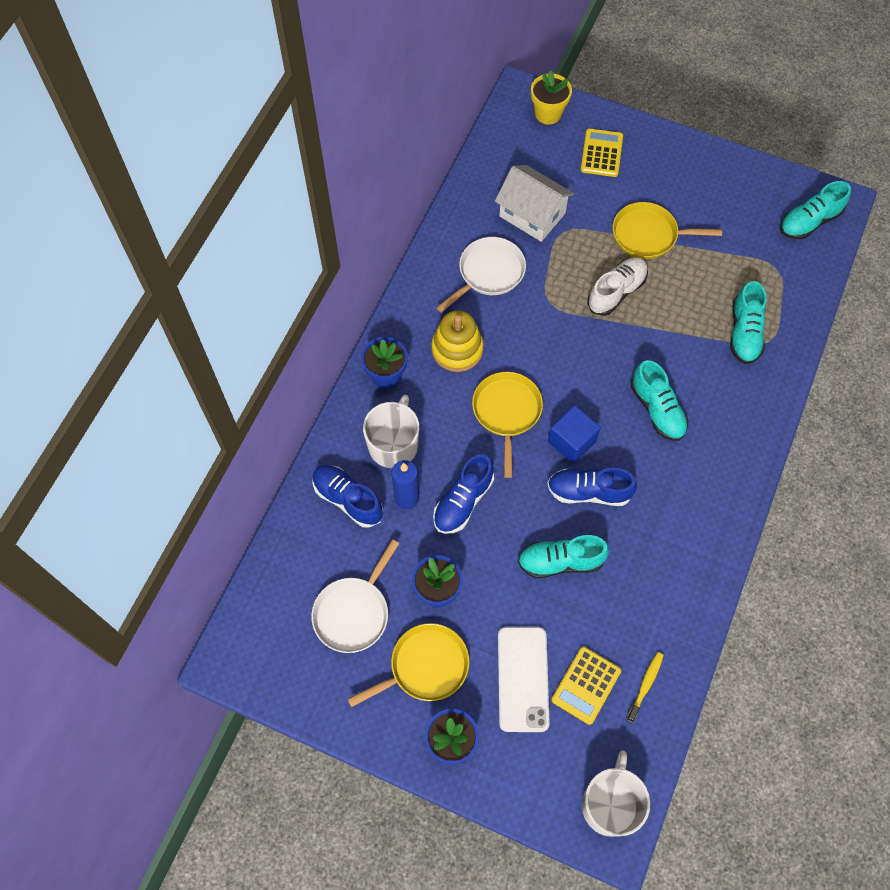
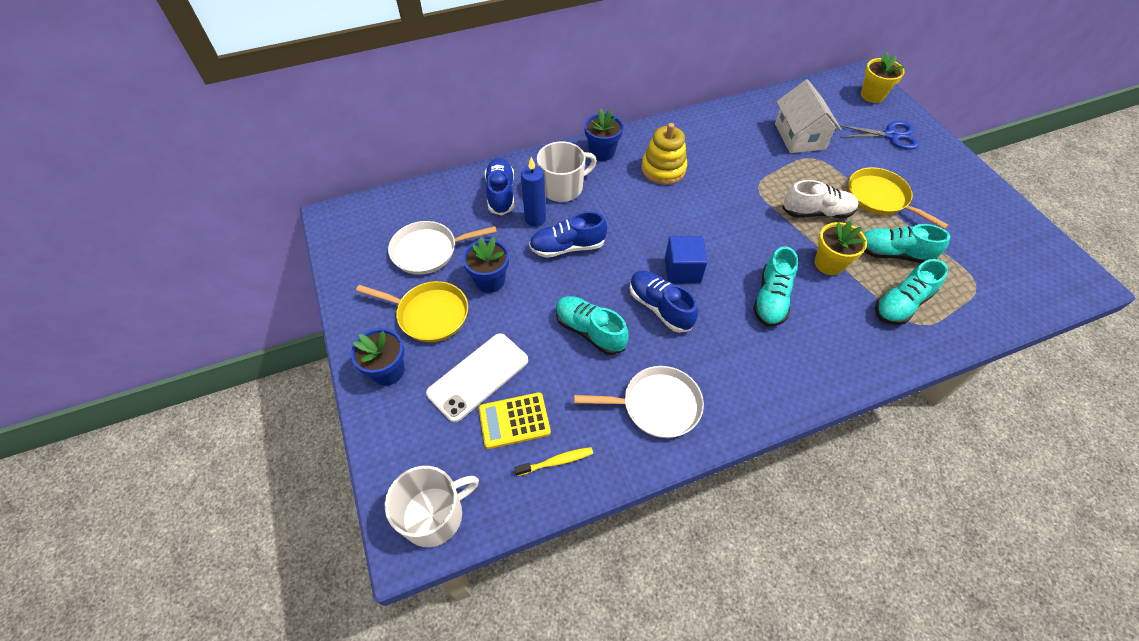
camera: 45 degrees right, 10 degrees down
white pan [437,237,526,313] -> white pan moved to [574,366,704,438]
yellow pan [472,372,543,478] -> none
yellow calculator [581,128,623,177] -> blue scissors [839,121,919,150]
turquoise shoe [780,181,851,239] -> turquoise shoe moved to [863,224,950,263]
none -> yellow flower pot [815,221,867,275]

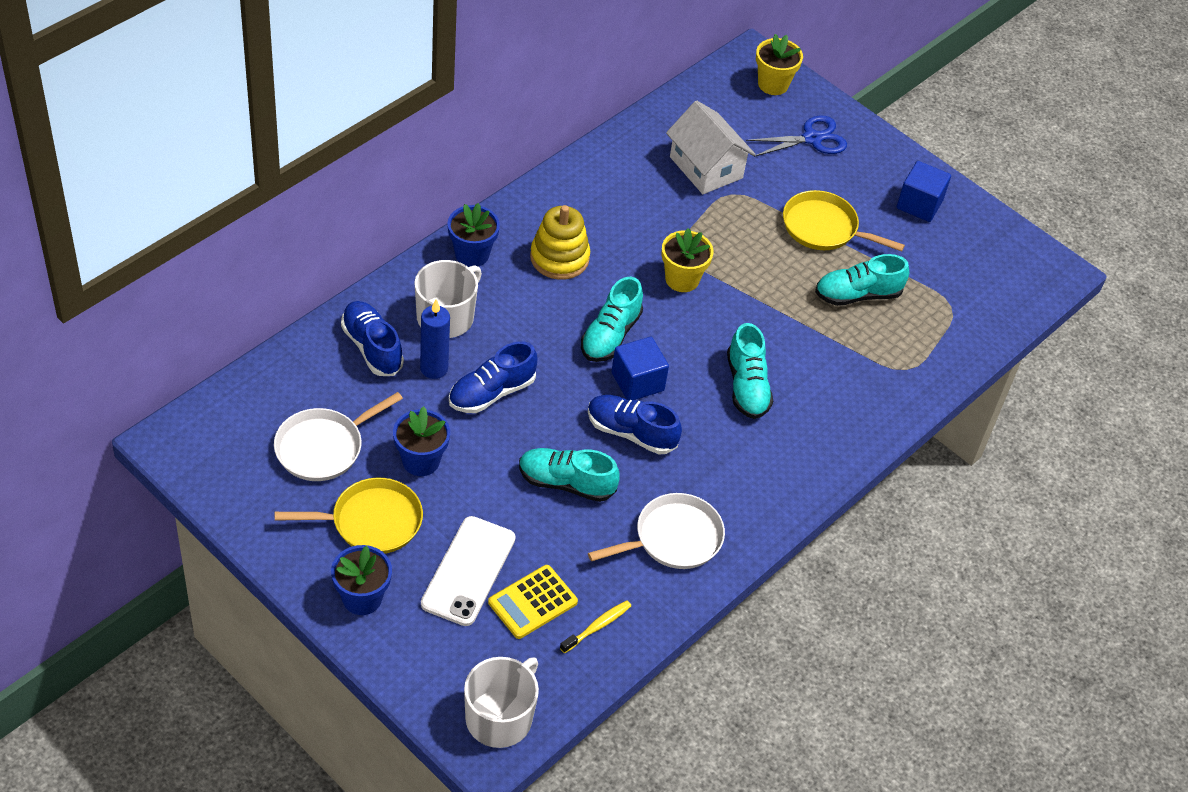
camera: 30 degrees left, 5 degrees down
white shoe [783,180,858,218] -> none
yellow flower pot [815,221,867,275] -> yellow flower pot moved to [661,228,714,292]
turquoise shoe [875,259,948,325] -> turquoise shoe moved to [581,277,643,362]
none -> blue cube [897,161,951,222]

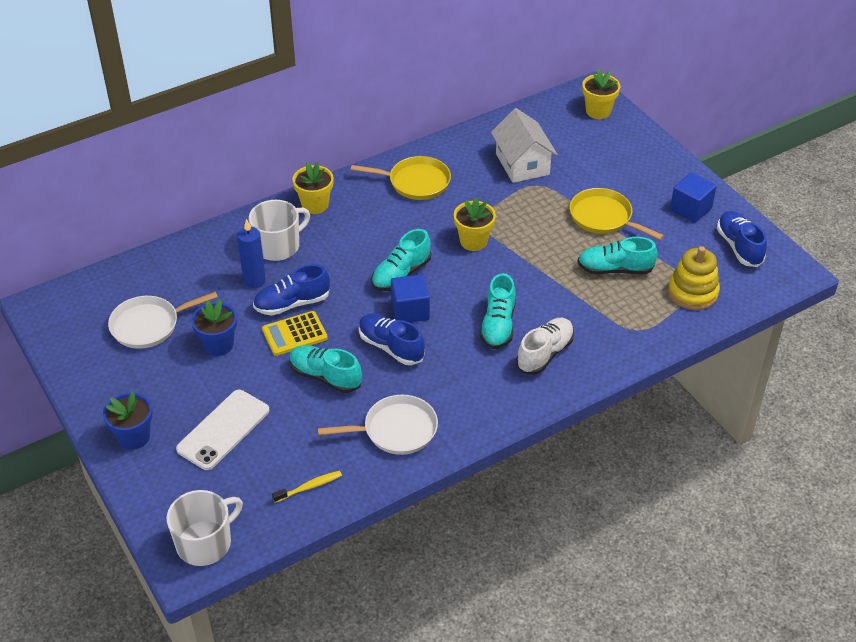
camera: 20 degrees right, 5 degrees down
yellow pan [275,478,423,554] -> yellow pan moved to [351,156,451,200]
blue shoe [341,301,404,376] -> blue shoe moved to [717,211,767,267]
blue flower pot [448,203,500,267] -> yellow flower pot [293,162,334,214]
yellow calculator [488,565,578,639] -> yellow calculator moved to [262,311,328,356]
yellow stacking toy [530,205,590,280] -> yellow stacking toy moved to [668,246,720,310]
blue scissors [746,115,847,157] -> none
none -> white shoe [516,318,574,375]

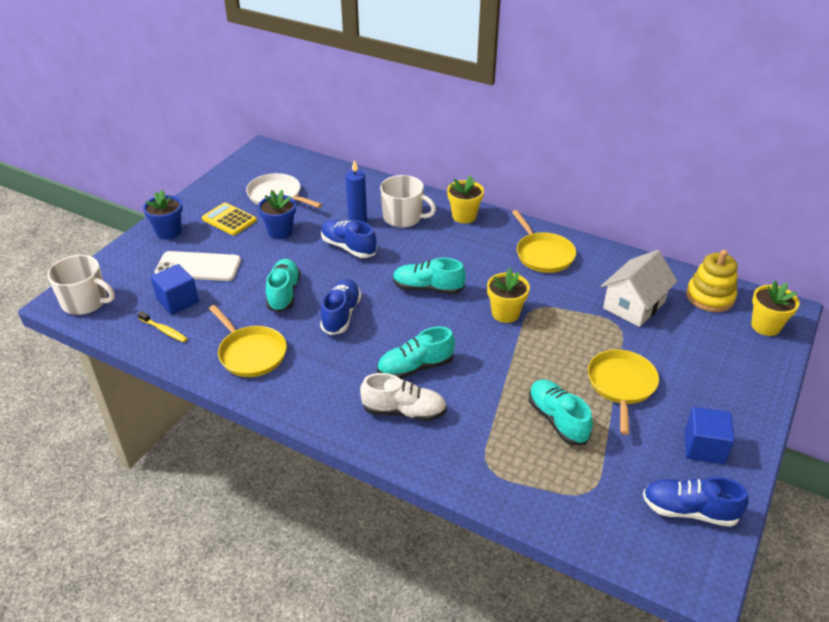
camera: 60 degrees right, 5 degrees down
yellow calculator [262,311,328,356] -> yellow calculator moved to [202,202,257,236]
white pan [318,395,438,455] -> yellow pan [209,305,287,377]
blue cube [391,274,430,322] -> blue cube moved to [151,264,199,315]
yellow stacking toy [668,246,720,310] -> yellow stacking toy moved to [686,250,738,312]
blue shoe [717,211,767,267] -> blue shoe turned 120 degrees counterclockwise [643,477,749,527]

